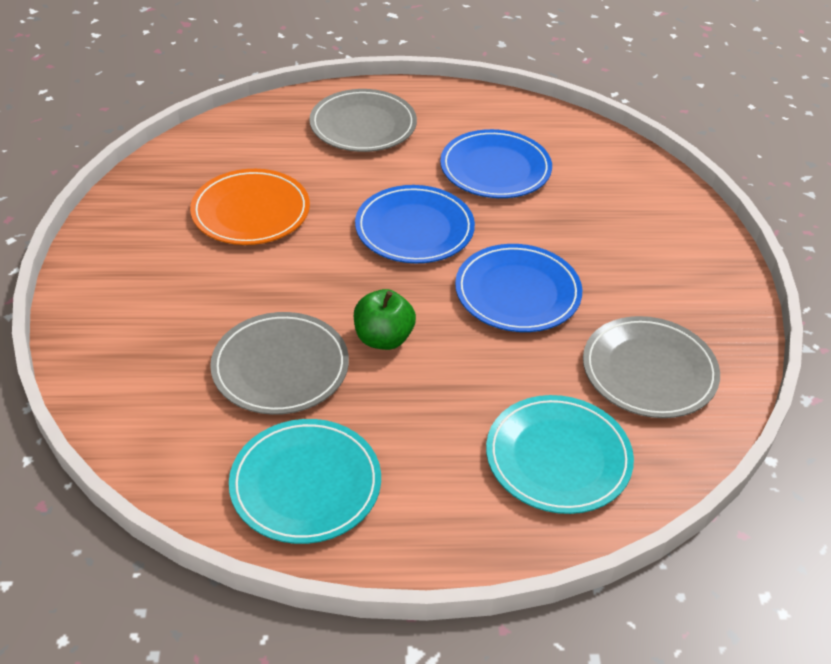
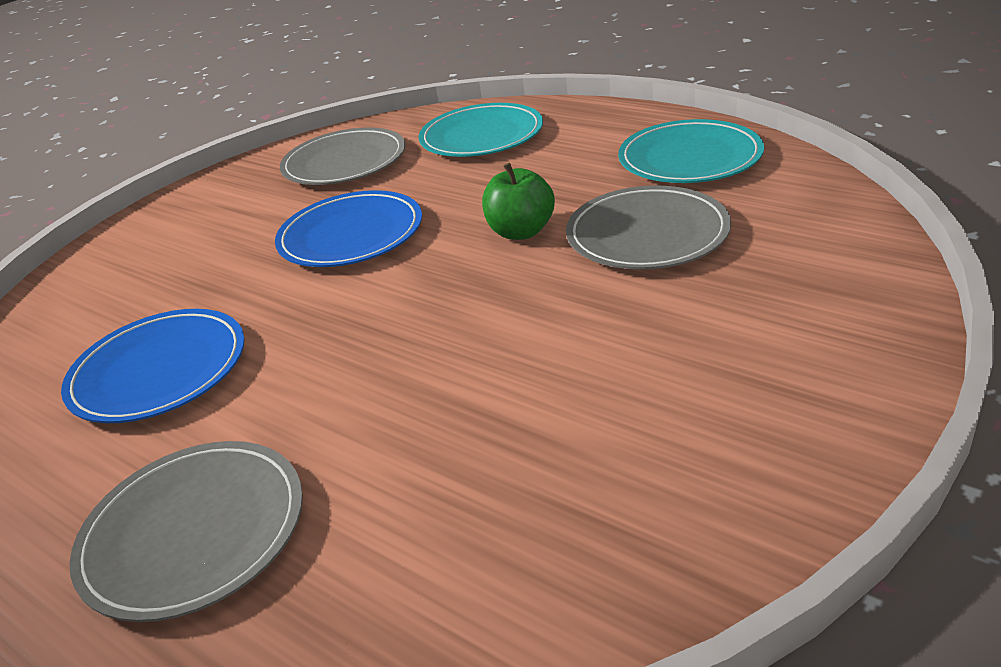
camera: 135 degrees left, 10 degrees down
orange plate [190,169,310,245] -> none
blue plate [355,185,475,263] -> none

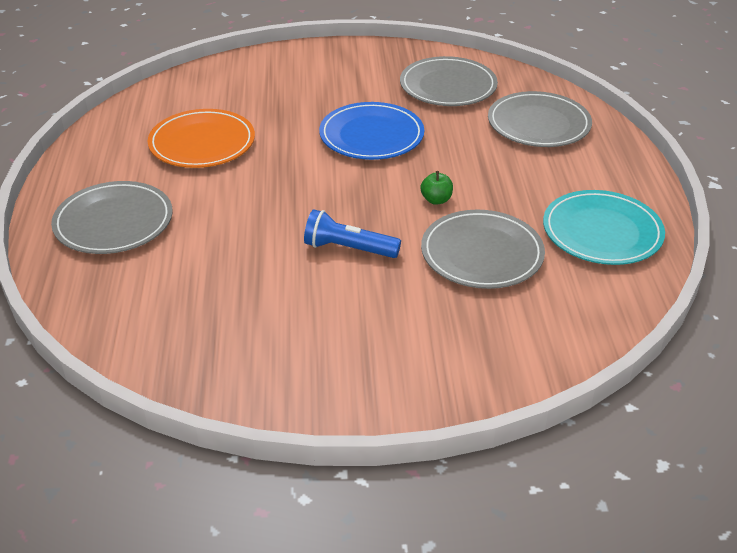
camera: 45 degrees right, 5 degrees up
blue plate [61,309,245,423] -> orange plate [148,109,255,168]
turquoise plate [419,103,543,157] -> grey plate [488,91,592,147]
green apple [482,163,555,240] -> green apple [420,171,453,205], size x0.61
none -> blue flashlight [304,209,401,258]

